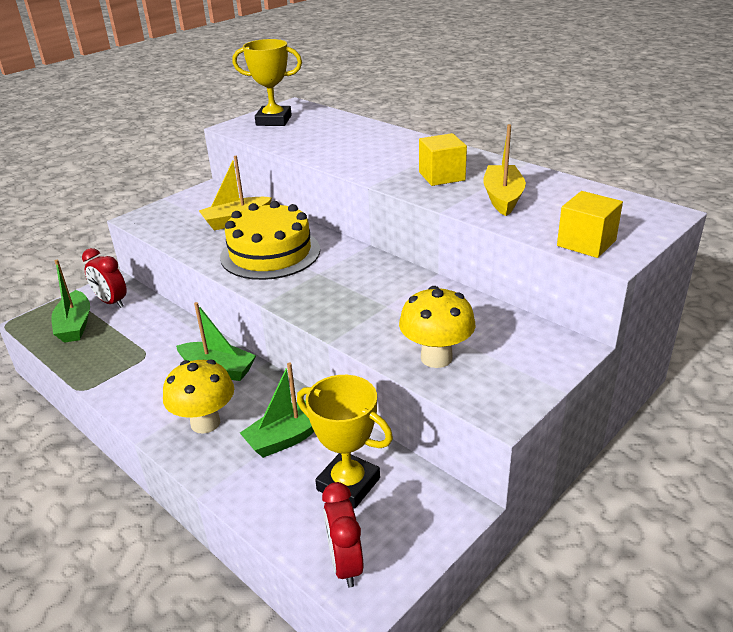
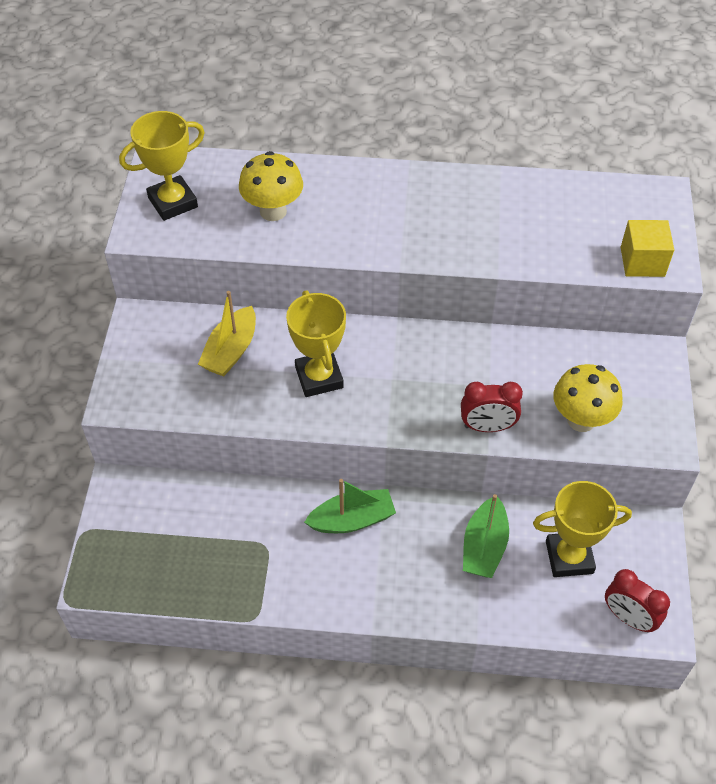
camera: 40 degrees left, 20 degrees up
green boat [51,260,90,343] -> none
red clock [82,248,127,308] -> red clock moved to [461,382,523,432]
yellow mushroom [163,359,234,434] -> yellow mushroom moved to [239,151,303,221]
yellow cake [220,201,320,280] -> yellow trophy [286,290,346,397]
yellow cube [419,133,467,186] -> none
yellow boat [483,124,526,216] -> none

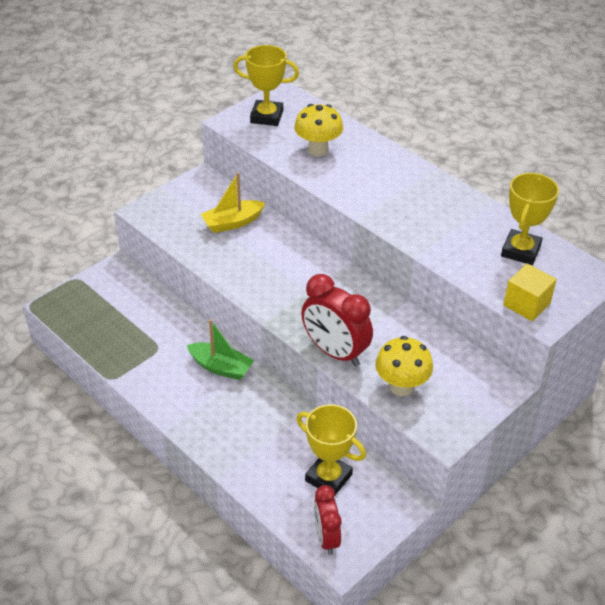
camera: 40 degrees right, 10 degrees down
yellow trophy [286,290,346,397] -> yellow trophy moved to [501,173,559,265]
red clock [461,382,523,432] -> red clock [301,274,373,366], size x1.56
green boat [463,494,509,578] -> none

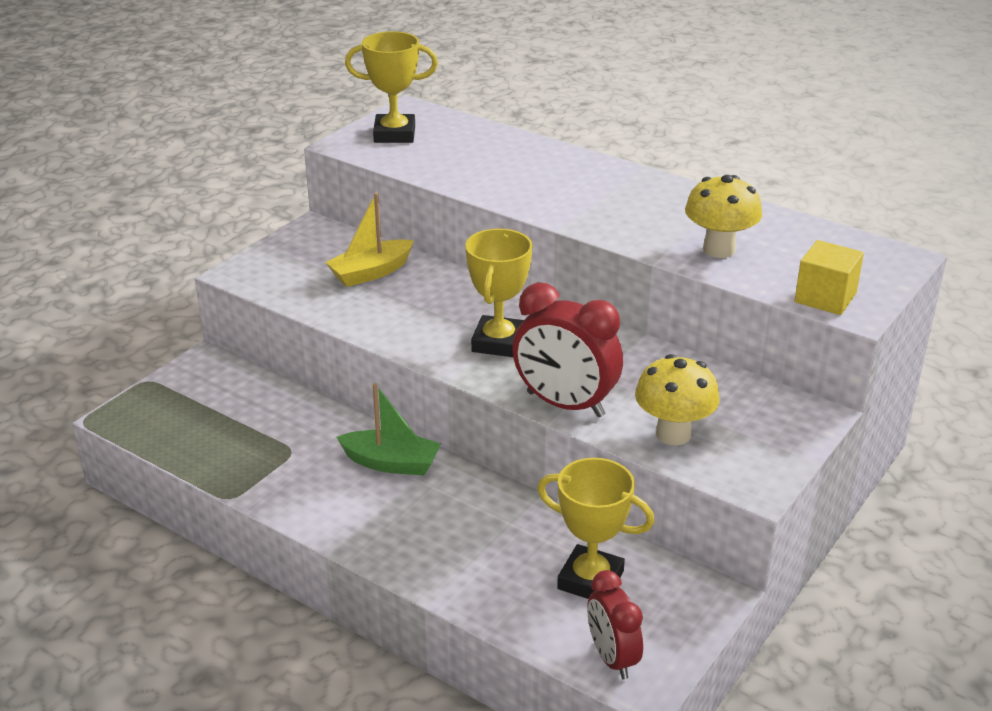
camera: 10 degrees left, 10 degrees down
yellow mushroom [294,104,343,157] -> yellow mushroom moved to [685,175,762,258]
yellow trophy [501,173,559,265] -> yellow trophy moved to [465,229,533,357]

